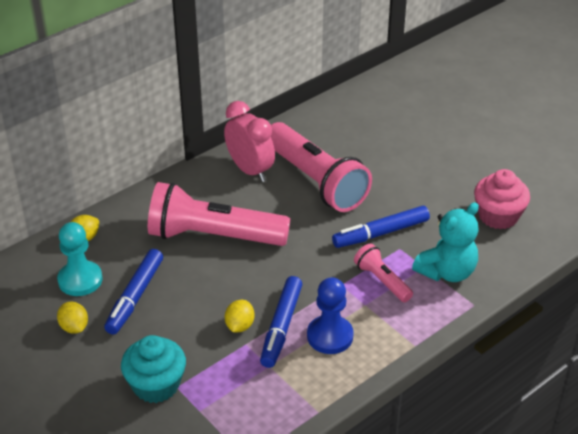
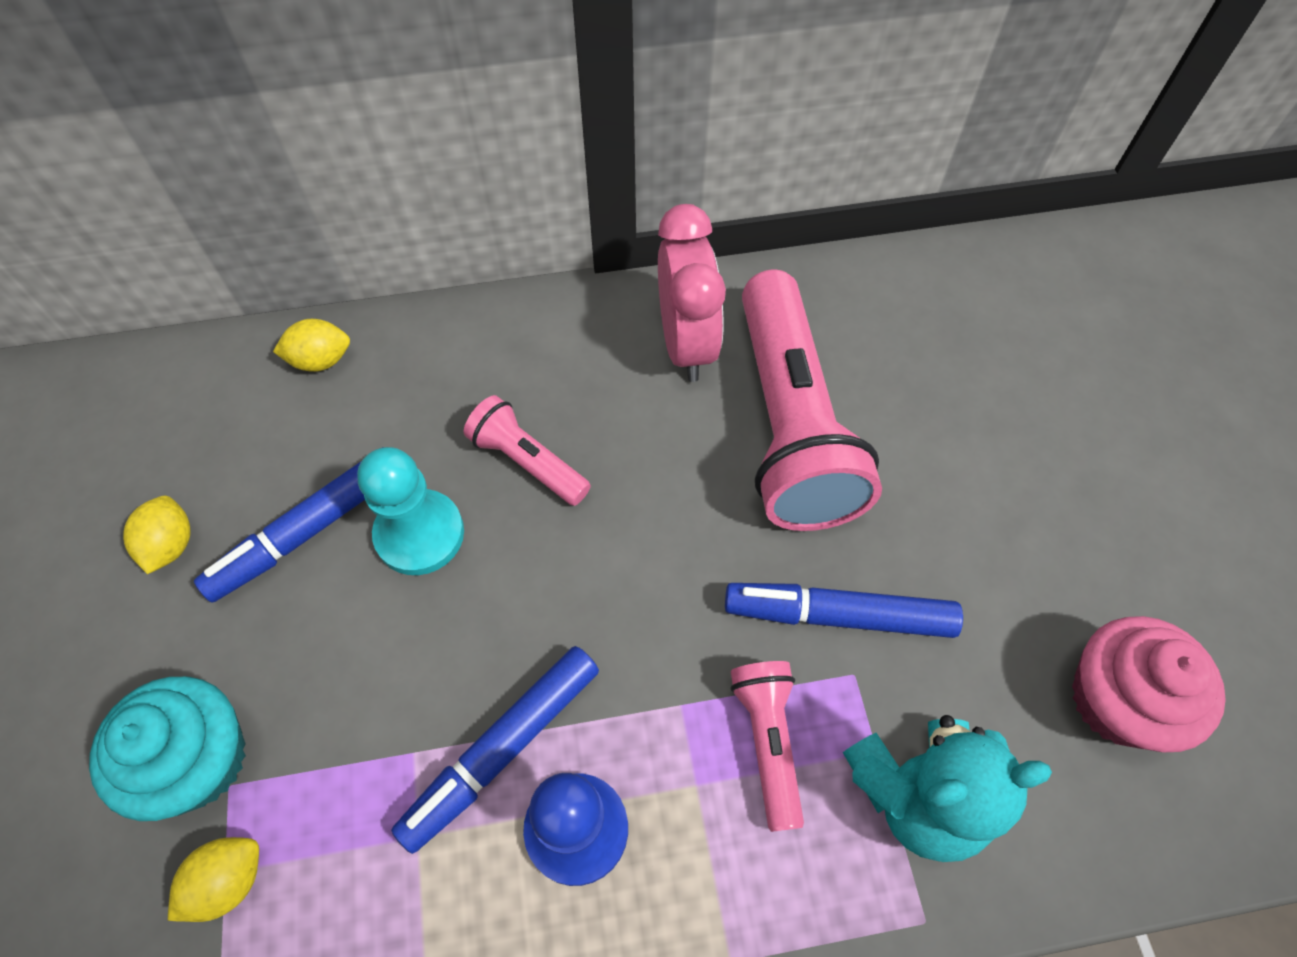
camera: 30 degrees right, 20 degrees up
turquoise pawn [57,222,103,296] -> turquoise pawn moved to [357,447,464,575]
pink flashlight [148,182,290,246] -> pink flashlight [464,395,591,506], size x0.48
yellow lemon [225,300,255,332] -> yellow lemon moved to [168,837,259,922]

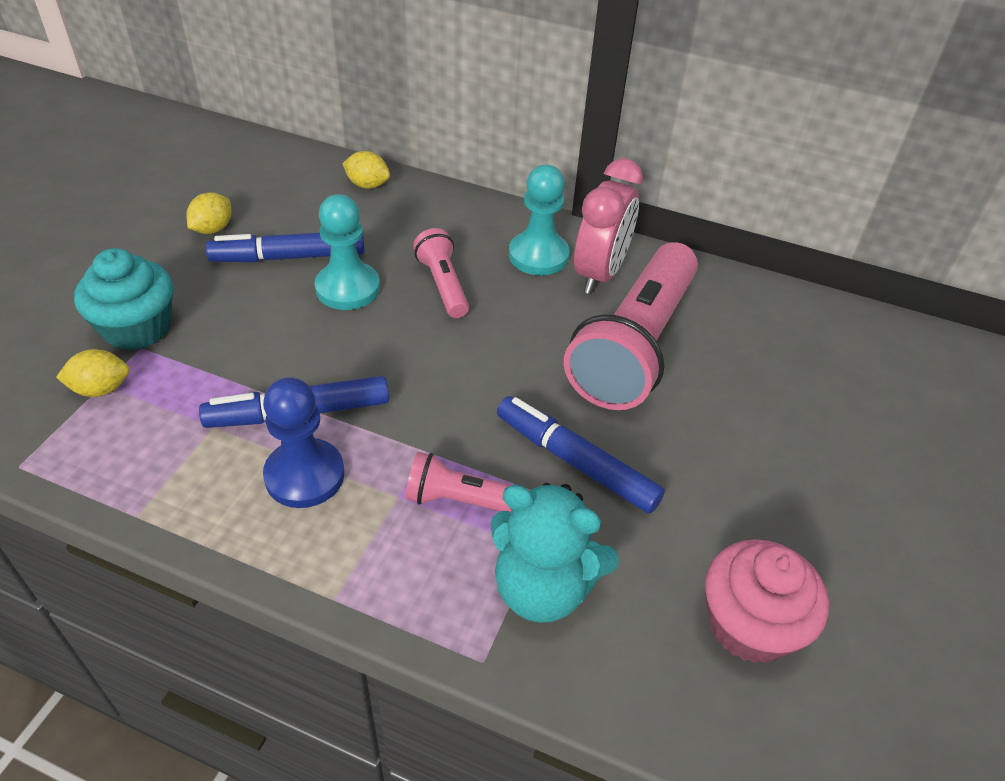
camera: 30 degrees right, 15 degrees down
pink flashlight [731,661,804,832] -> pink flashlight turned 105 degrees counterclockwise [405,452,530,512]
none -> turquoise pawn [509,165,570,275]

